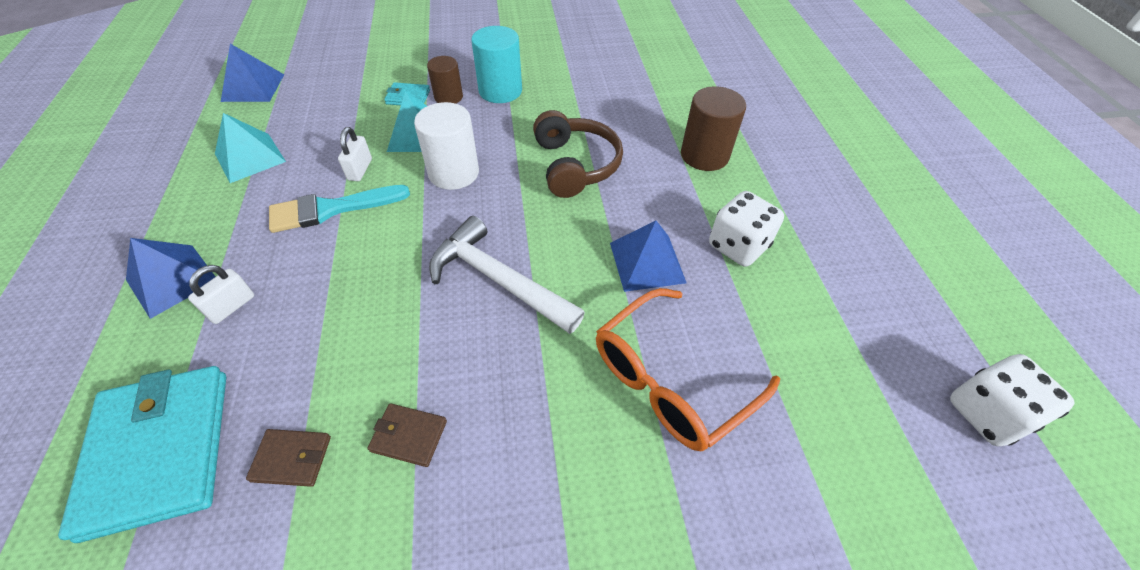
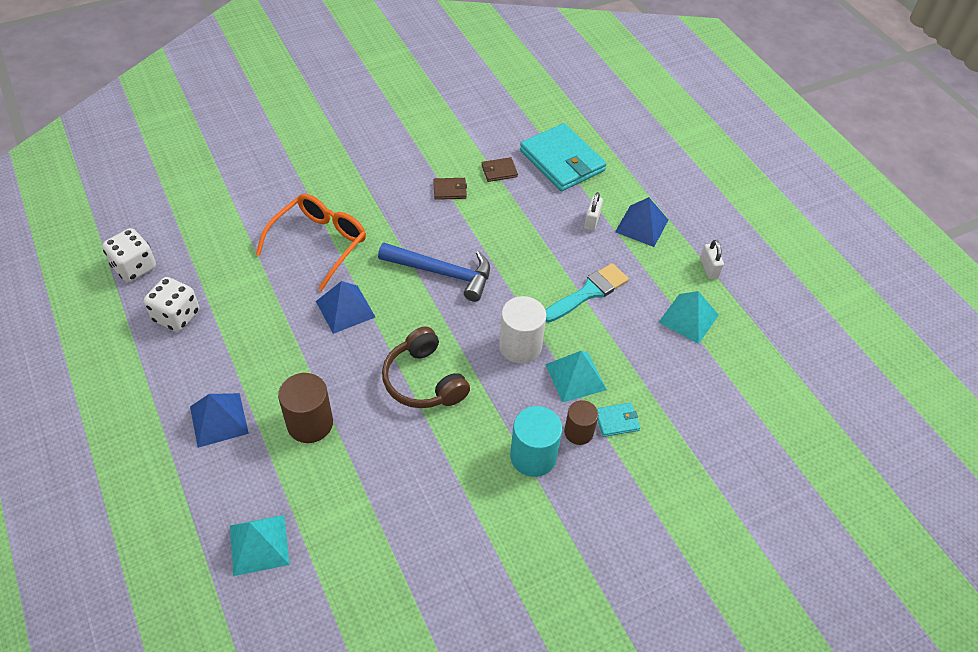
camera: 160 degrees right, 0 degrees up
blue pyramid [221,44,284,102] -> blue pyramid moved to [190,393,249,448]
white padlock [338,127,372,181] -> white padlock moved to [700,240,724,279]
white hammer [429,216,585,334] -> blue hammer [378,243,490,302]
white dice [709,191,784,267] -> white dice moved to [144,277,199,332]
none -> turquoise pyramid [230,515,290,576]

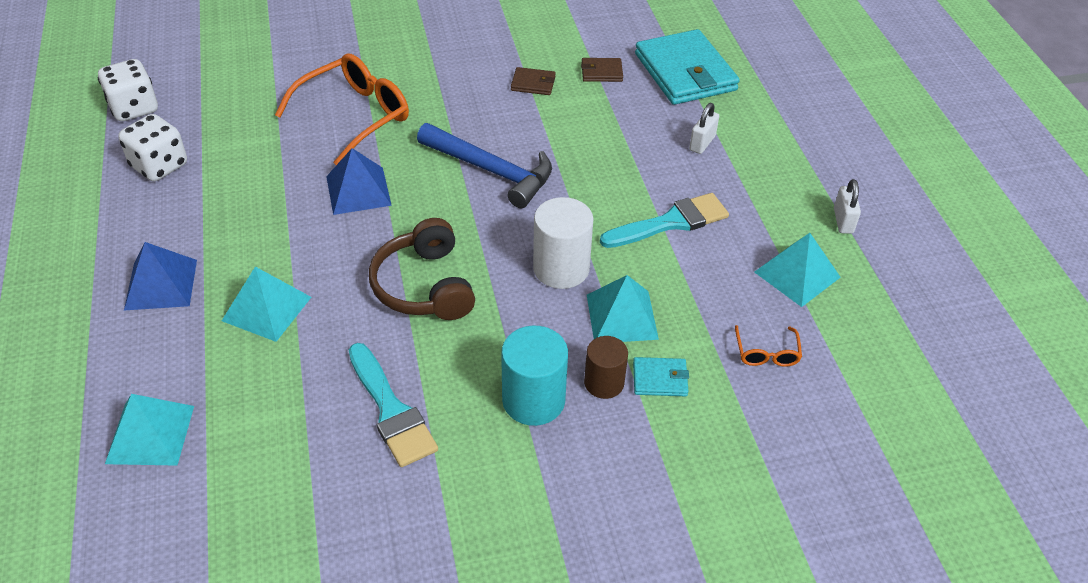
camera: 15 degrees right, 5 degrees down
brown cylinder [278,373,333,443] -> turquoise pyramid [222,267,311,342]
blue pyramid [615,197,668,247] -> none
none -> turquoise brush [349,343,438,467]
none -> orange glasses [735,325,802,367]

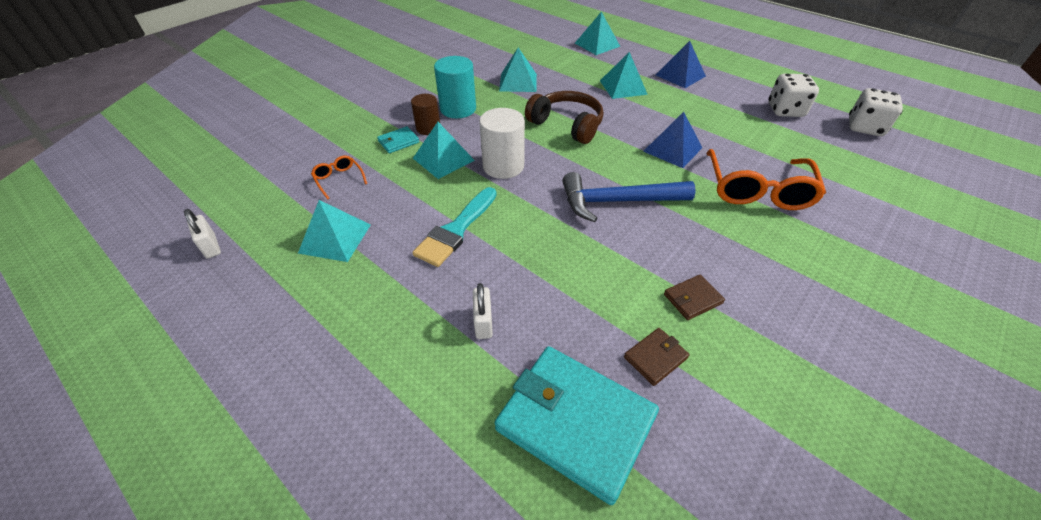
camera: 145 degrees right, 0 degrees up
turquoise brush [349,343,438,467] -> turquoise pyramid [499,47,537,92]
white padlock [834,179,861,234] -> white padlock moved to [184,209,221,259]

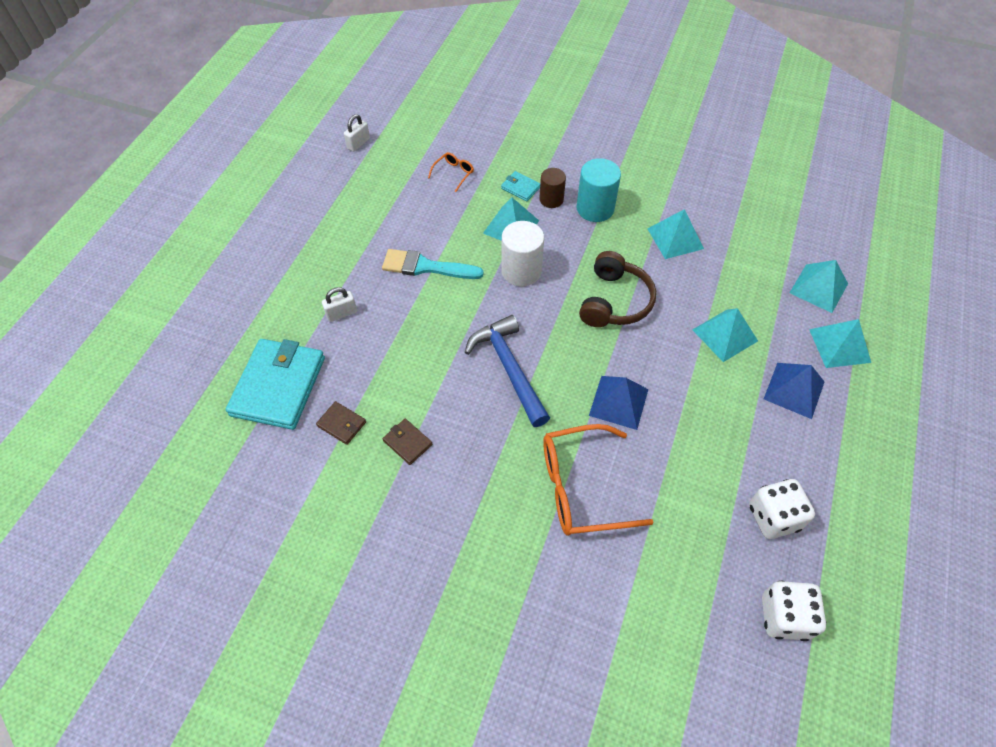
camera: 70 degrees right, 10 degrees up
turquoise pyramid [298,200,371,262] -> turquoise pyramid moved to [809,319,871,368]

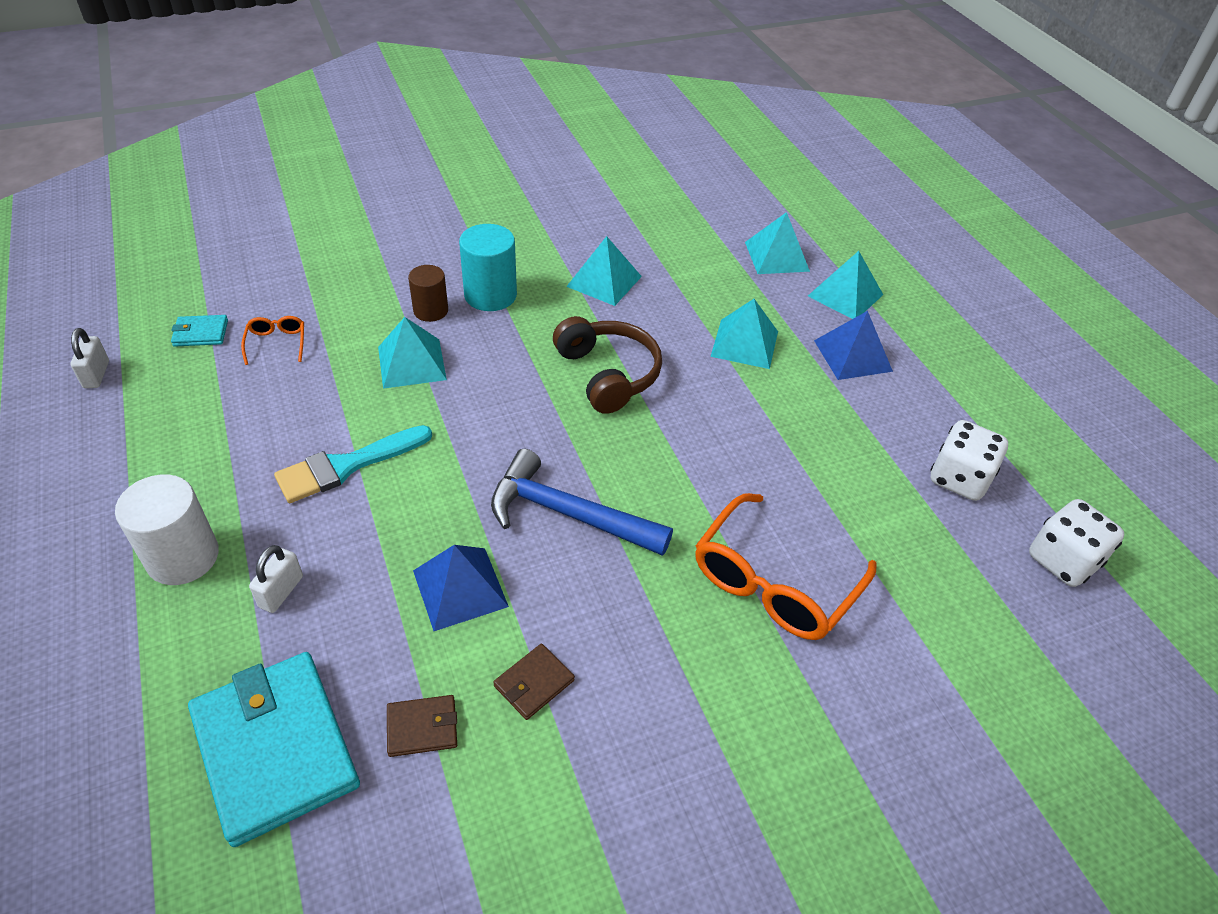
camera: 45 degrees left, 10 degrees down
brown wallet [383,419,432,465] -> brown wallet turned 45 degrees counterclockwise [493,644,575,720]
turquoise wallet [501,171,540,201] -> turquoise wallet moved to [171,315,228,347]
white cylinder [501,221,544,286] -> white cylinder moved to [115,474,219,585]
blue pyramid [589,376,648,430] -> blue pyramid moved to [413,545,509,631]

